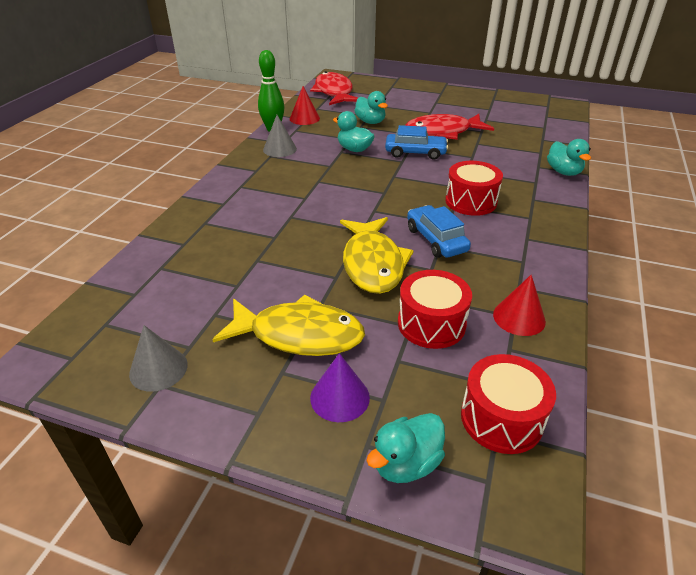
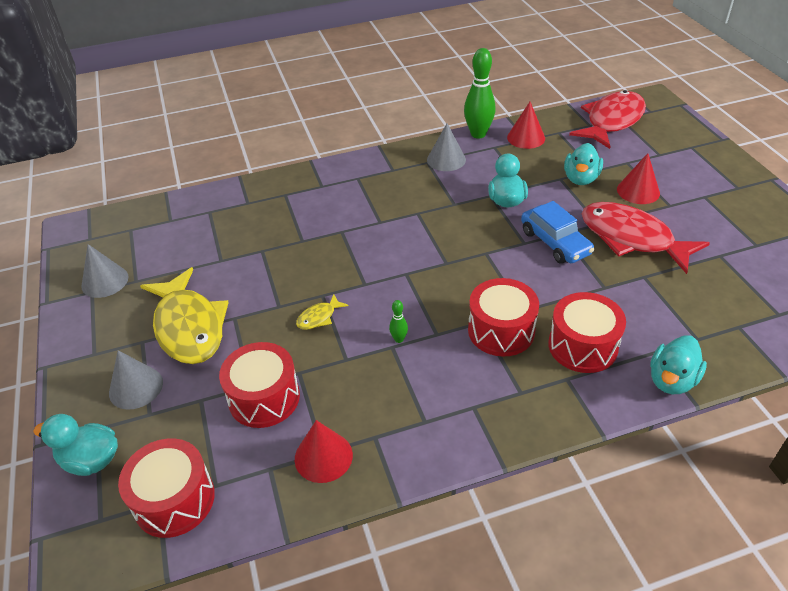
camera: 55 degrees right, 5 degrees up
purple cone [310,353,370,422] -> grey cone [109,350,163,410]
yellow fish [340,217,414,294] -> yellow fish [296,294,349,330], size x0.41
blue car [407,205,471,258] -> green bowling pin [389,300,408,343]
none -> red drum [548,292,626,373]
none -> red cone [617,153,660,204]

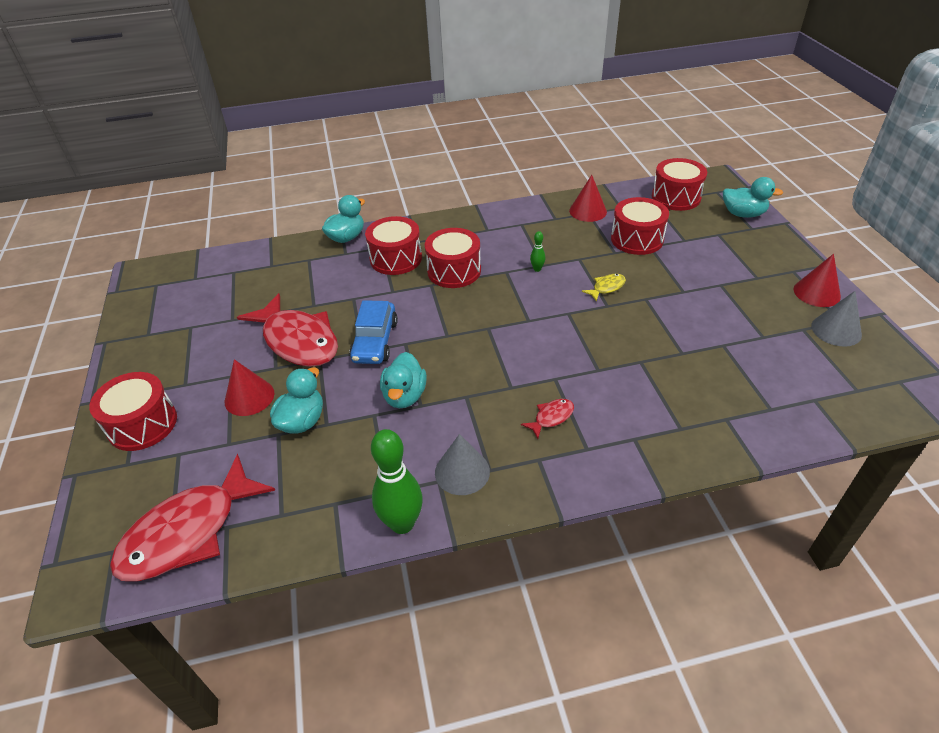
camera: 175 degrees left, 0 degrees up
grey cone [109,350,163,410] -> none
yellow fish [140,267,229,364] -> none
red cone [507,102,545,149] -> red cone moved to [794,254,841,307]
blue car [521,201,595,264] -> blue car turned 150 degrees counterclockwise [350,300,398,364]
none -> red drum [89,372,177,451]
none -> red fish [521,399,574,439]

